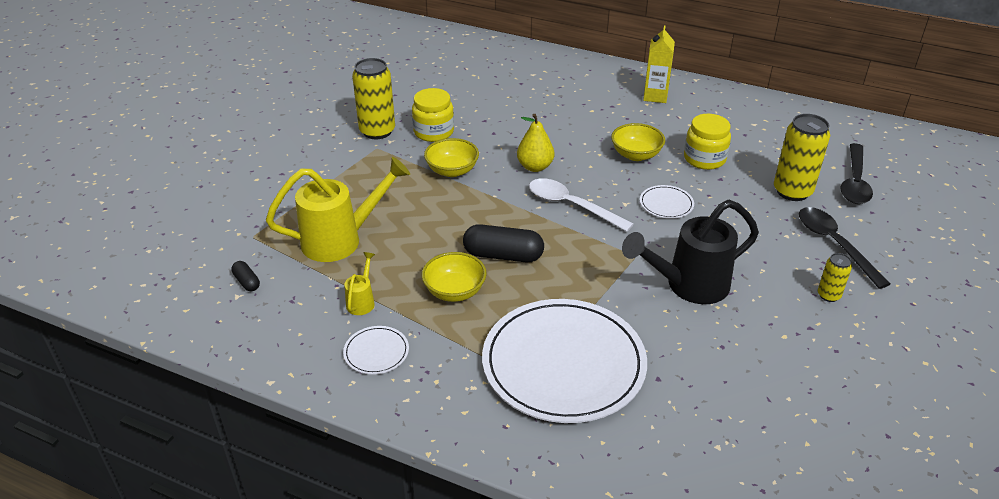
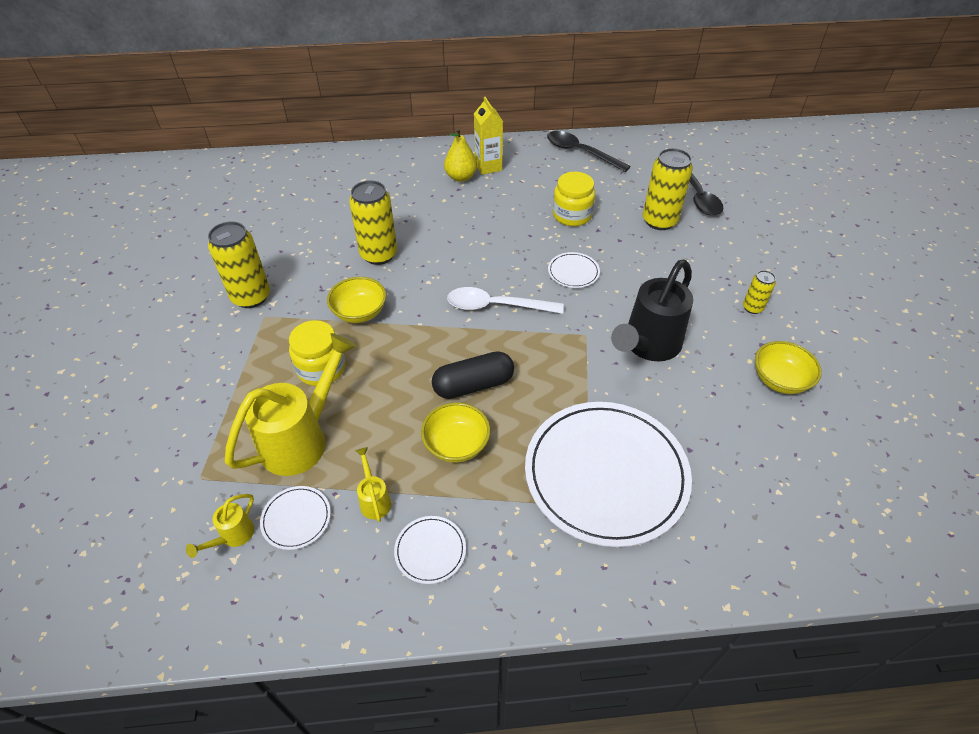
camera: 30 degrees left, 10 degrees up
black capsule [231,261,260,291] -> yellow watering can [186,494,254,558]
yellow jar [412,88,454,142] -> yellow jar moved to [289,320,345,386]
yellow pear [517,114,554,172] -> yellow pear moved to [444,128,477,182]
yellow bowl [611,123,665,161] -> yellow bowl moved to [755,341,822,394]
black spoon [799,207,890,289] -> black spoon moved to [547,131,631,172]
none -> white plate [260,486,331,550]
none -> yellow can [349,180,397,265]

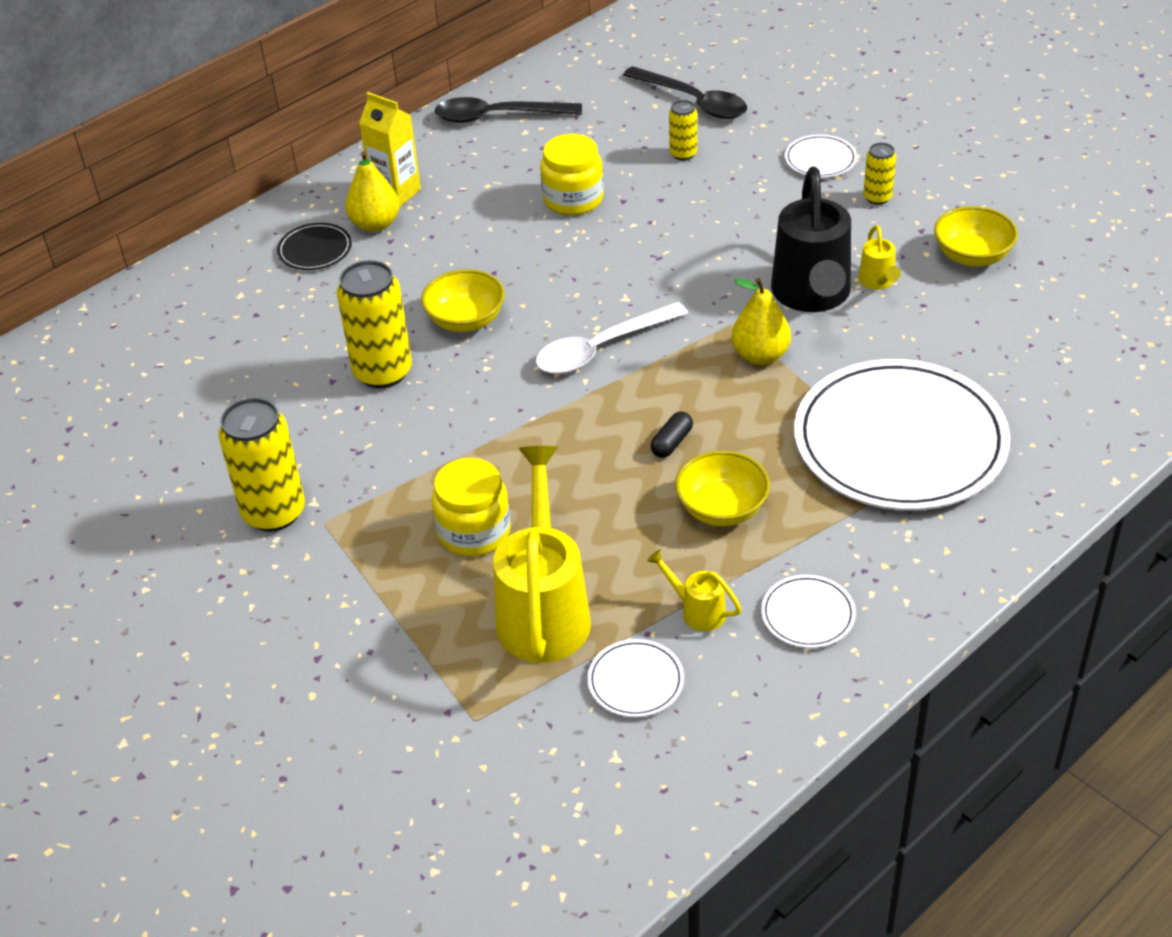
camera: 35 degrees left, 5 degrees down
yellow watering can [186,494,254,558] -> yellow watering can moved to [858,225,901,290]
yellow bowl [327,277,386,323] -> yellow bowl moved to [421,269,505,332]
black capsule [432,351,514,399] -> black capsule [651,412,693,458], size x0.50
white plate [548,252,600,288] -> white plate moved to [785,134,857,178]
yellow can [643,148,693,230] -> yellow can [669,100,697,160], size x0.52
none -> black plate [277,223,352,270]
none -> yellow pear [731,278,791,365]

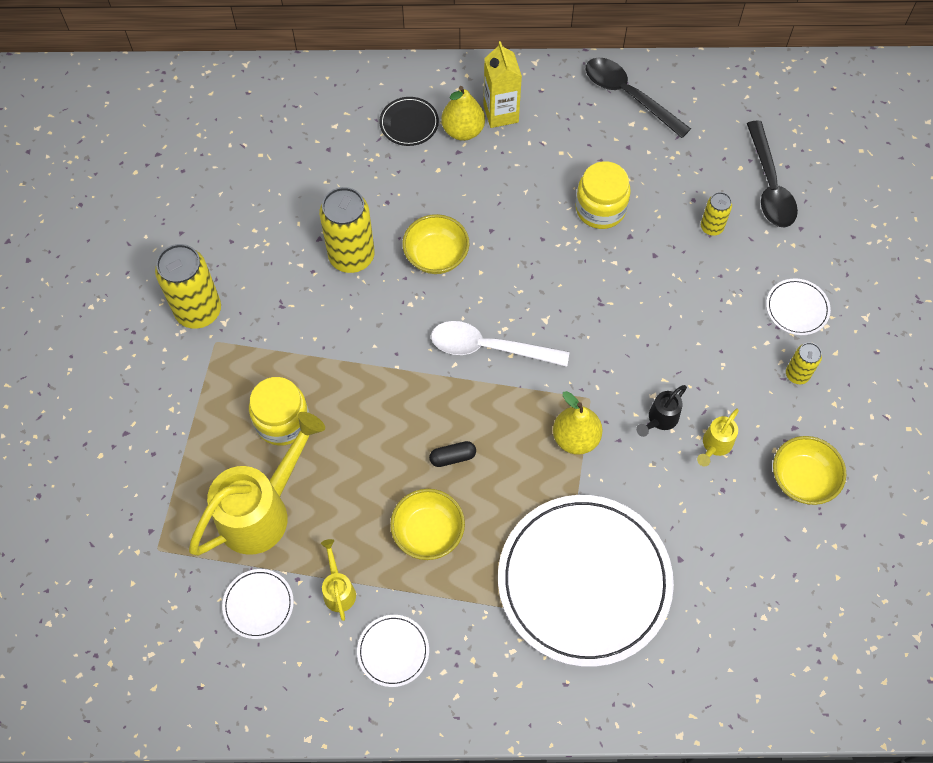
camera: 40 degrees right, 20 degrees up
black watering can [771,167,851,312] -> black watering can [636,385,687,437], size x0.45

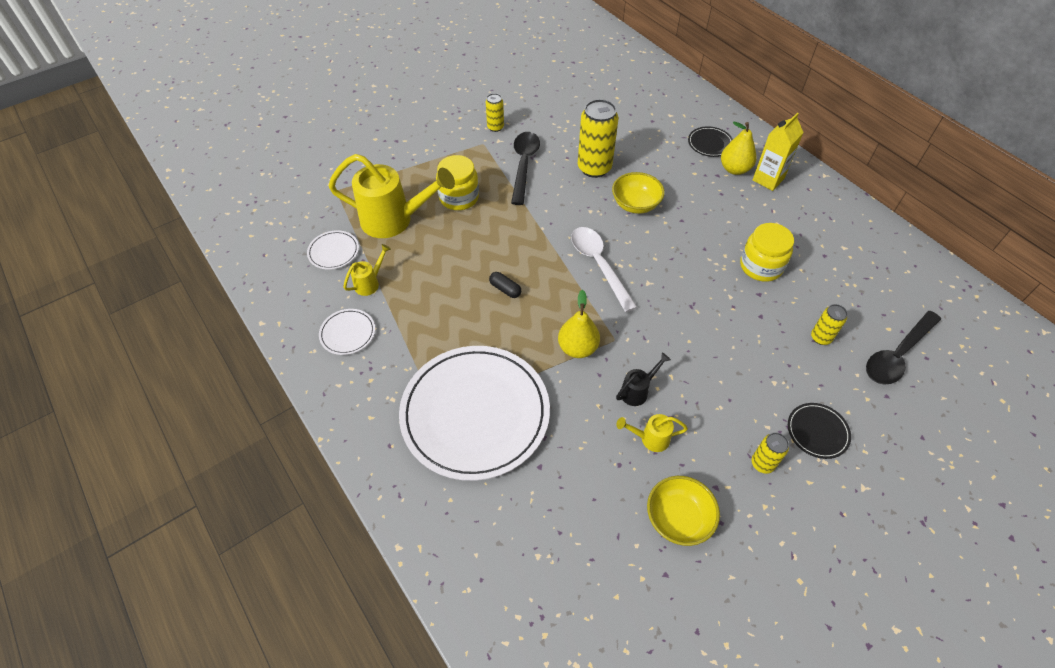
camera: 55 degrees right, 10 degrees down
yellow can [155,244,221,329] -> yellow can [486,93,504,132], size x0.52
yellow bowl [390,489,465,560] -> none
black spoon [585,58,691,138] -> black spoon moved to [511,132,540,205]
black watering can [636,385,687,437] -> black watering can turned 135 degrees clockwise [616,353,671,406]
white plate [766,278,831,335] -> black plate [788,403,851,459]

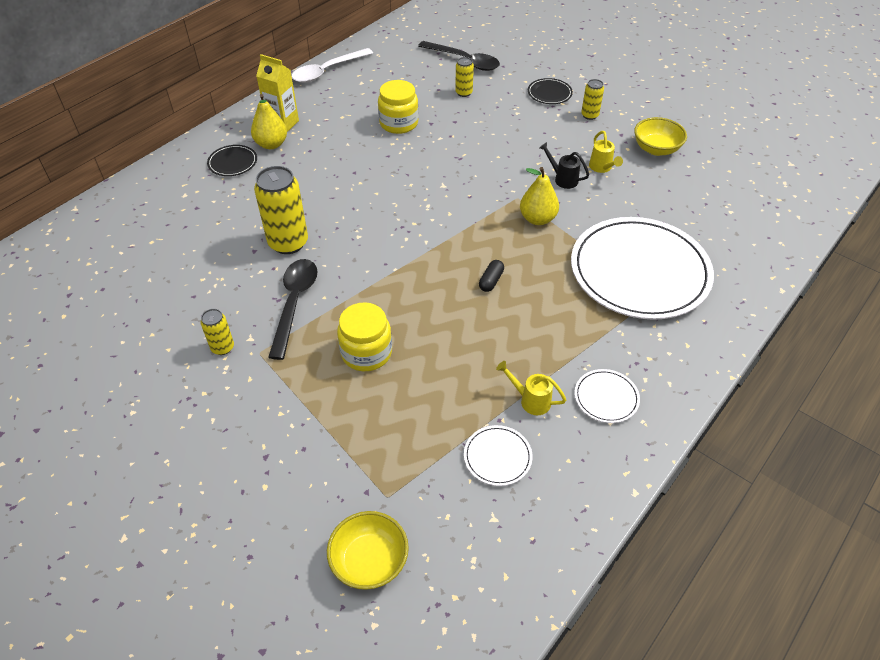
camera: 105 degrees left, 5 degrees down
yellow watering can [328,154,455,238] -> none
black spoon [511,132,540,205] -> black spoon turned 105 degrees clockwise [268,259,317,360]
white spoon [571,227,637,312] -> white spoon moved to [292,48,373,83]
yellow bowl [612,172,665,214] -> yellow bowl moved to [327,511,409,590]

